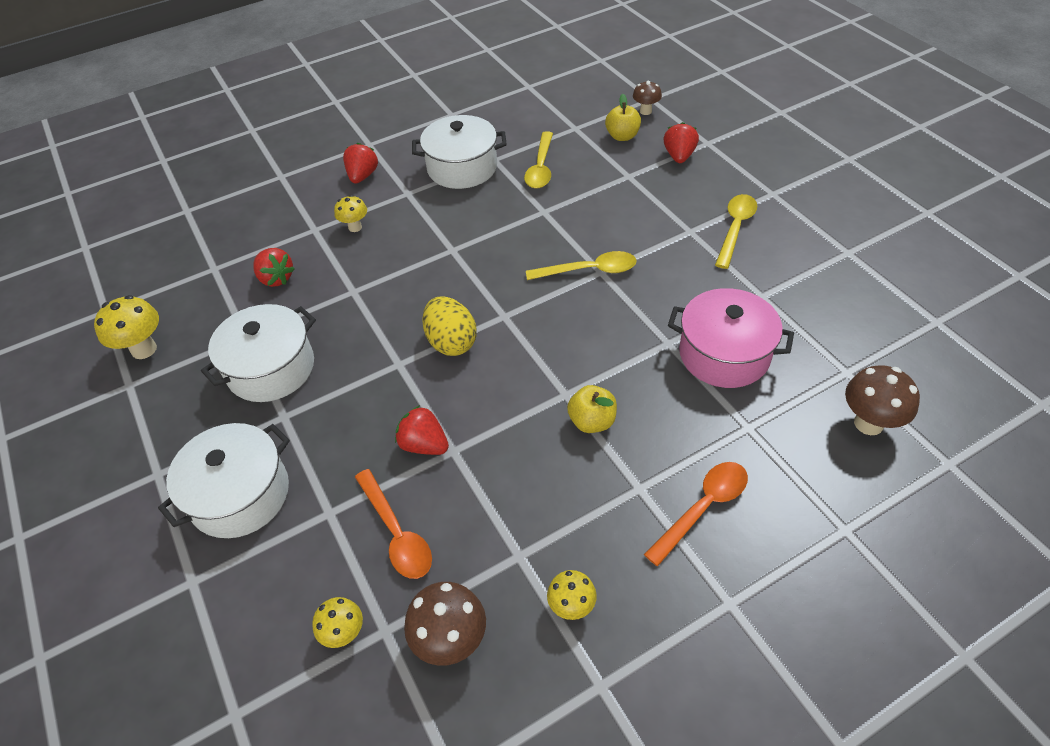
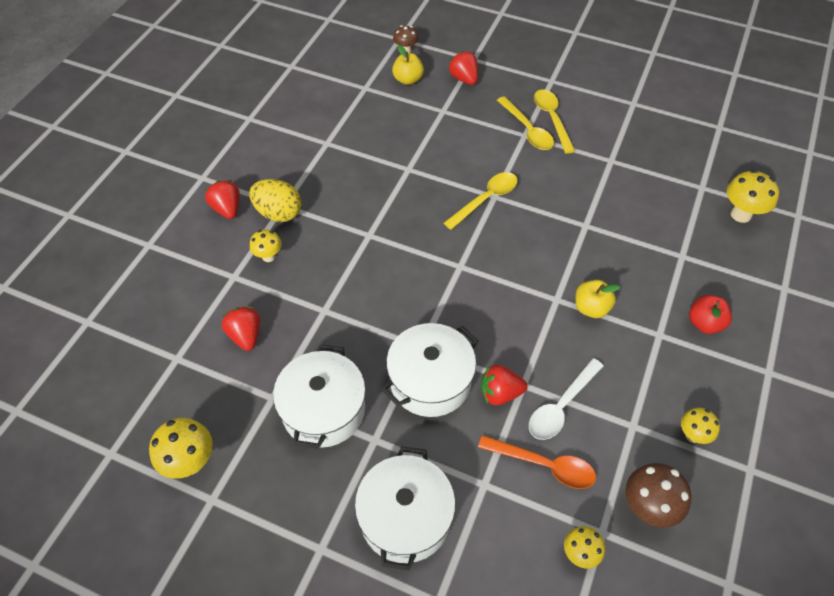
camera: 40 degrees left, 5 degrees up
red strawberry [253,248,295,287] -> red strawberry turned 120 degrees counterclockwise [222,306,260,351]
white pot [412,115,507,189] -> white pot moved to [382,323,478,417]
yellow egg [422,297,477,356] -> yellow egg moved to [249,179,301,222]
yellow spoon [524,131,553,189] -> yellow spoon moved to [497,96,554,150]
orange spoon [644,462,748,566] -> red apple [689,295,732,334]
pink pot [668,288,794,388] -> none
brown mushroom [845,365,920,435] -> yellow mushroom [727,170,779,223]
none -> white spoon [529,358,604,440]

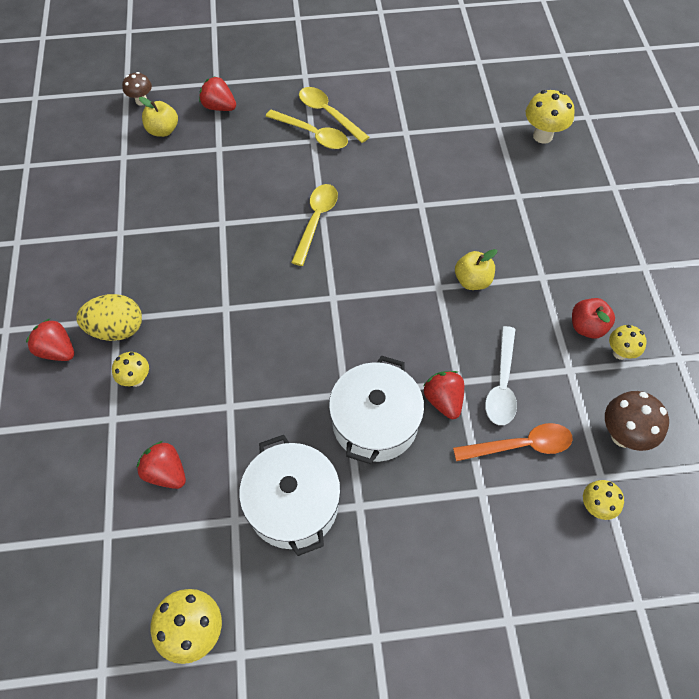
camera: 30 degrees left, 5 degrees up
white pot [355,446,455,570] -> none
red strawberry [481,365,528,405] -> red strawberry turned 105 degrees clockwise [424,371,464,419]
red apple [689,295,732,334] -> red apple moved to [572,298,615,339]

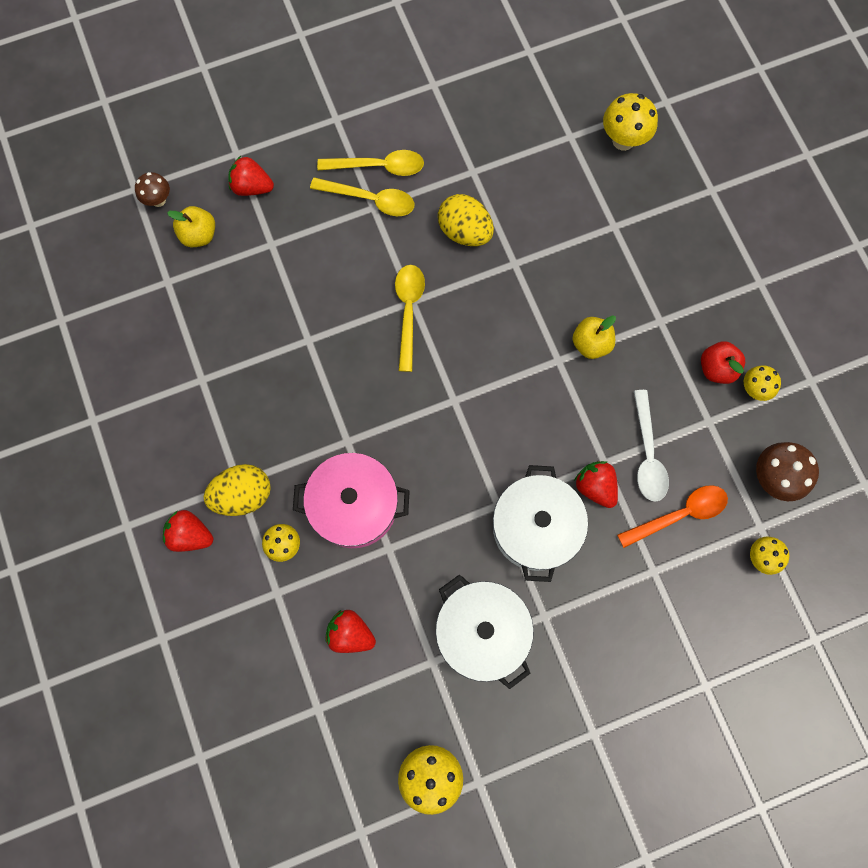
camera: 15 degrees left, 15 degrees up
yellow spoon [299,87,369,143] -> yellow spoon turned 150 degrees clockwise [317,150,424,176]
none -> pink pot [293,453,410,548]
none -> yellow egg [438,194,494,246]

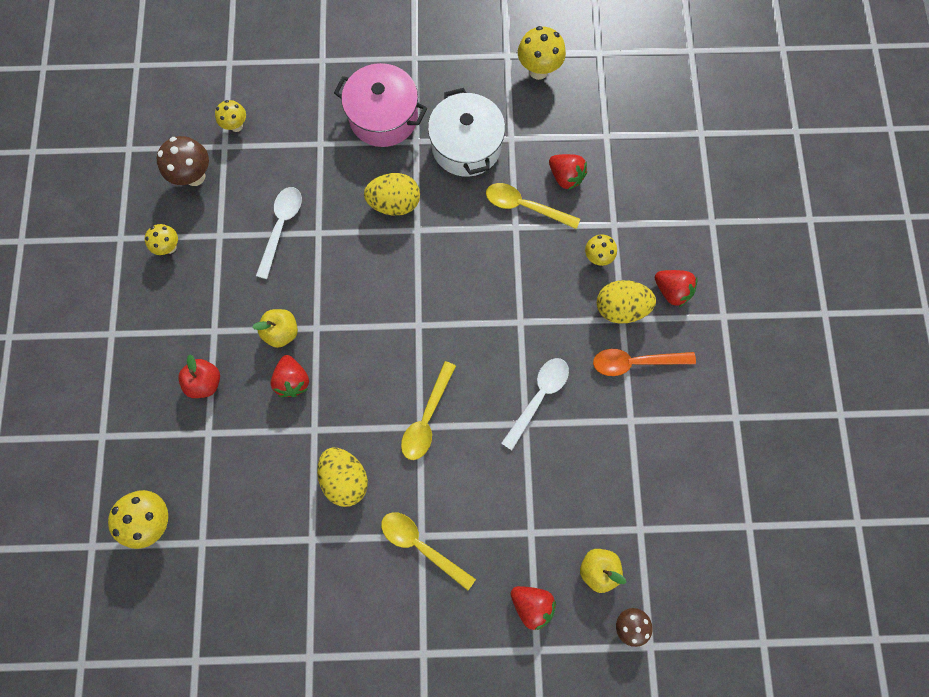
camera: 160 degrees left, 0 degrees up
pink pot [293,453,410,548] -> pink pot moved to [334,63,427,147]
yellow spoon [317,150,424,176] -> yellow spoon moved to [486,183,580,229]
white pot [493,465,588,582] -> yellow egg [364,173,420,216]
red strawberry [574,461,618,508] -> red strawberry moved to [270,355,309,397]
orange spoon [617,485,728,548] -> orange spoon moved to [593,349,696,376]
red apple [701,341,745,384] -> red apple moved to [178,355,220,398]
none -> white spoon [501,358,569,450]

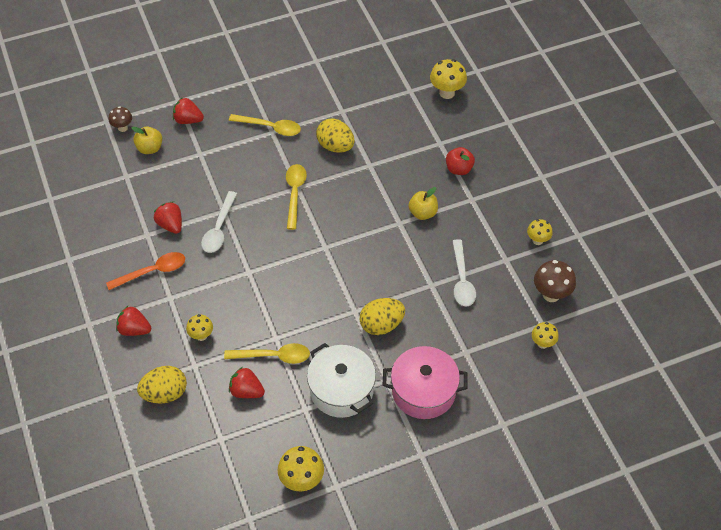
camera: 160 degrees right, 20 degrees down
red strawberry [270,355,309,397] -> red strawberry moved to [154,202,182,234]
yellow egg [597,280,656,323] -> yellow egg moved to [137,366,187,404]

